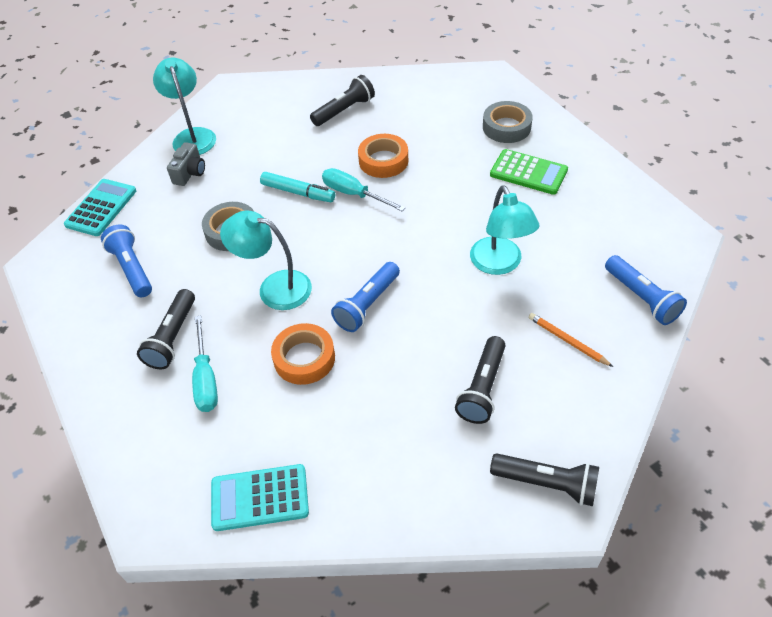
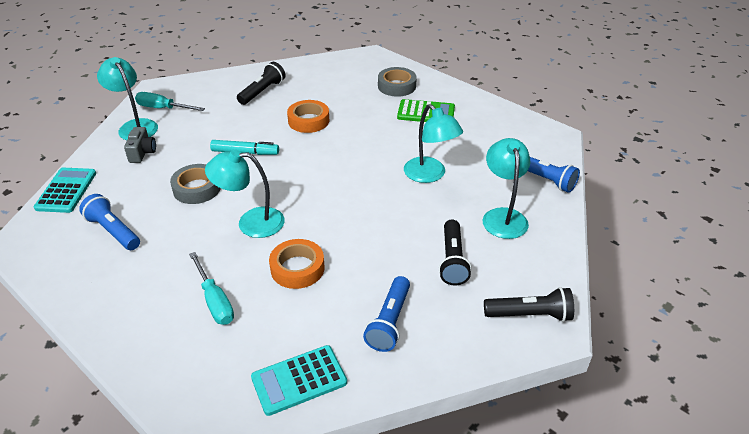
camera: 20 degrees left, 10 degrees down
black flashlight [137,289,195,369] -> none
turquoise screwdriver [322,168,406,211] -> turquoise screwdriver moved to [135,92,205,111]
blue flashlight [331,262,400,332] -> blue flashlight moved to [363,276,410,352]
orange pencil [529,313,613,367] -> turquoise lamp [483,138,530,239]

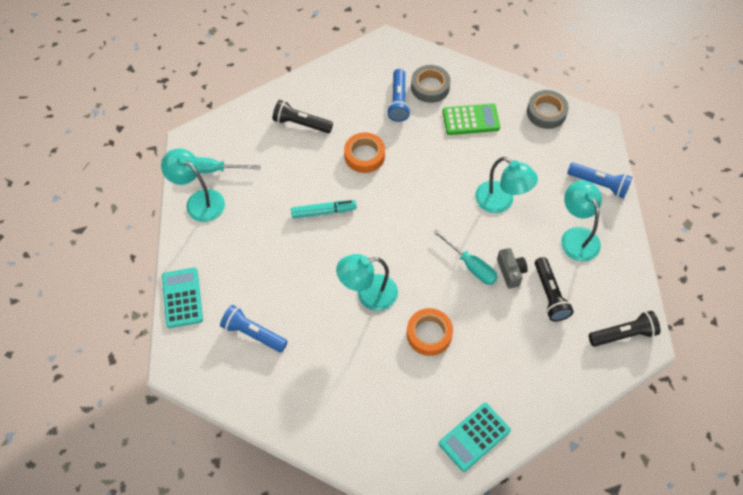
camera: 15 degrees left, 20 degrees up
grey camera [124,127,156,163] -> grey camera moved to [497,248,528,289]
grey tape [170,164,221,204] -> grey tape moved to [527,90,569,129]
turquoise screwdriver [189,252,234,325] -> turquoise screwdriver moved to [433,229,498,285]
black flashlight [237,62,286,105] -> black flashlight turned 90 degrees counterclockwise [273,100,333,133]
blue flashlight [363,276,410,352] -> blue flashlight moved to [387,69,411,122]

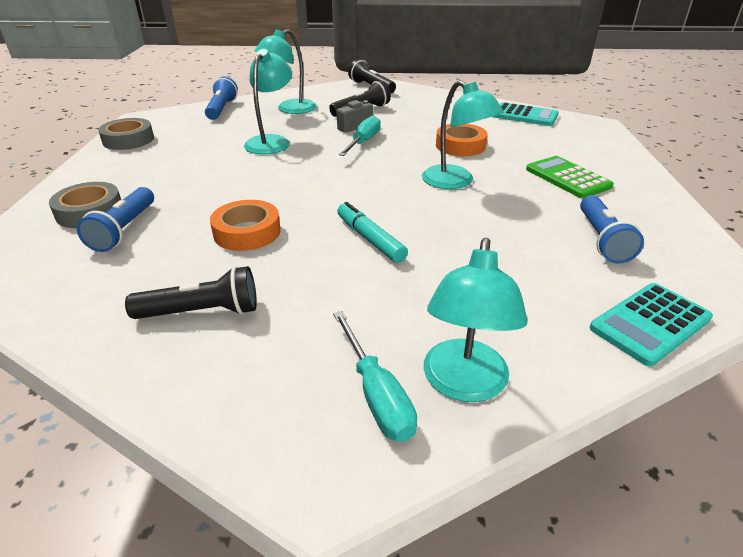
camera: 115 degrees left, 25 degrees down
black flashlight [273,100,333,133] -> black flashlight turned 90 degrees counterclockwise [125,266,257,319]
blue flashlight [387,69,411,122] -> blue flashlight turned 120 degrees clockwise [77,187,154,252]
green calculator [443,104,500,135] -> green calculator moved to [526,156,614,198]

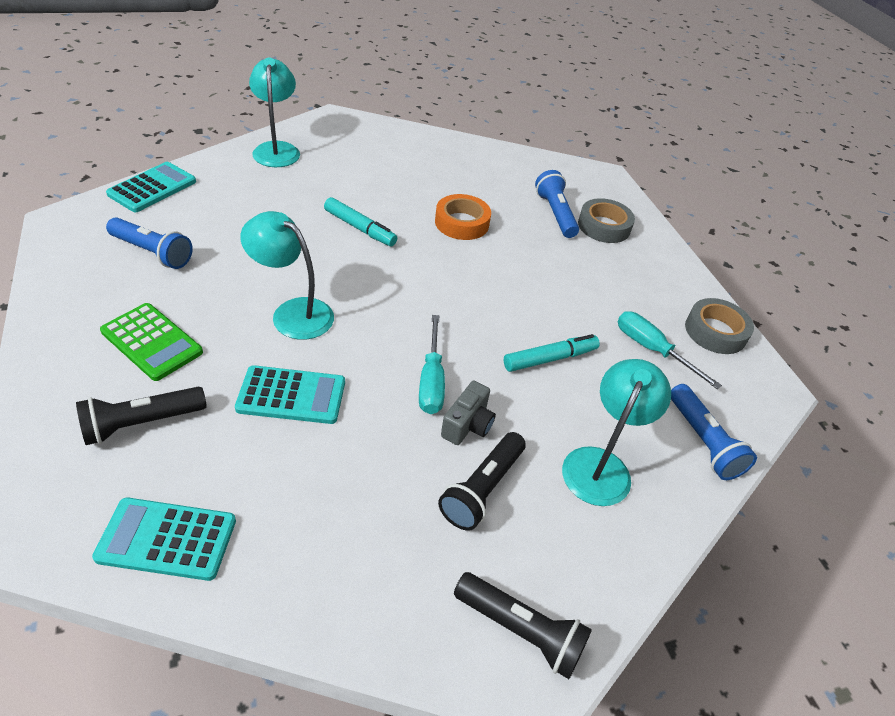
camera: 155 degrees right, 10 degrees up
black flashlight [125,266,257,319] -> black flashlight moved to [76,387,207,445]
turquoise lamp [244,49,292,155] -> turquoise marker [504,334,600,372]
turquoise screwdriver [333,311,417,442] -> turquoise screwdriver moved to [618,311,722,389]
orange tape [436,124,488,156] -> turquoise calculator [235,365,345,424]
blue flashlight [580,195,644,264] -> blue flashlight turned 135 degrees clockwise [106,217,193,269]

